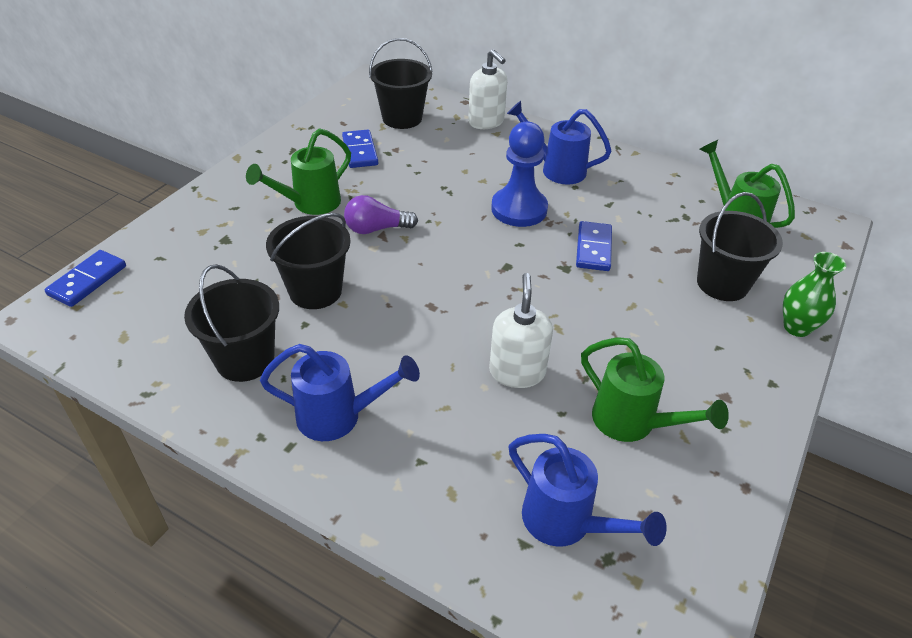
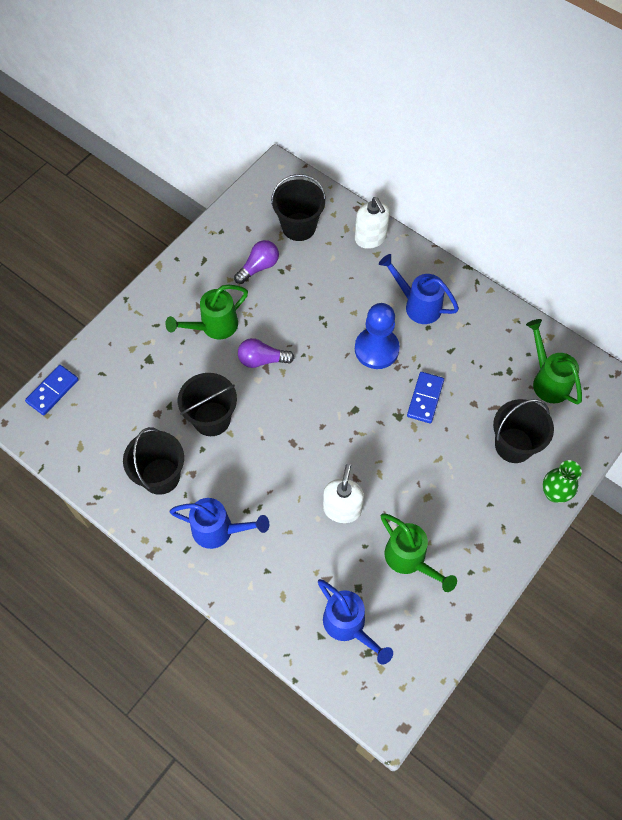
camera: 10 degrees right, 20 degrees up
blue domino [342,130,378,168] -> purple light bulb [234,240,279,284]

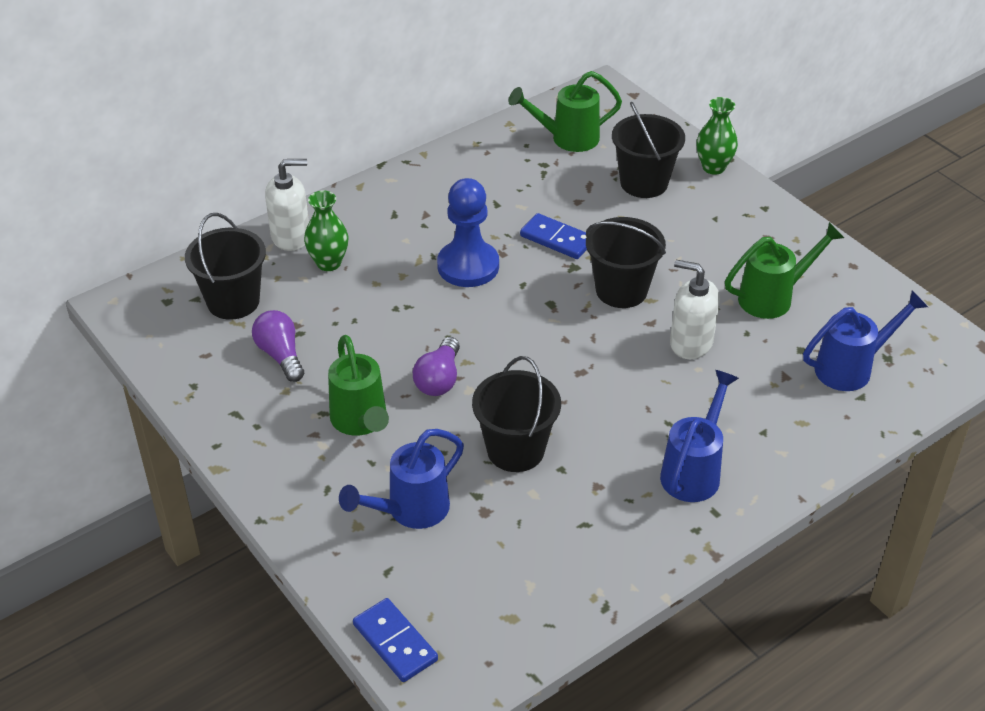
camera: 75 degrees left, 20 degrees down
black bucket [123,427,184,495] -> black bucket moved to [586,217,666,308]
blue watering can [379,254,459,324] -> blue watering can moved to [339,429,464,529]
none -> green vase [304,190,348,271]

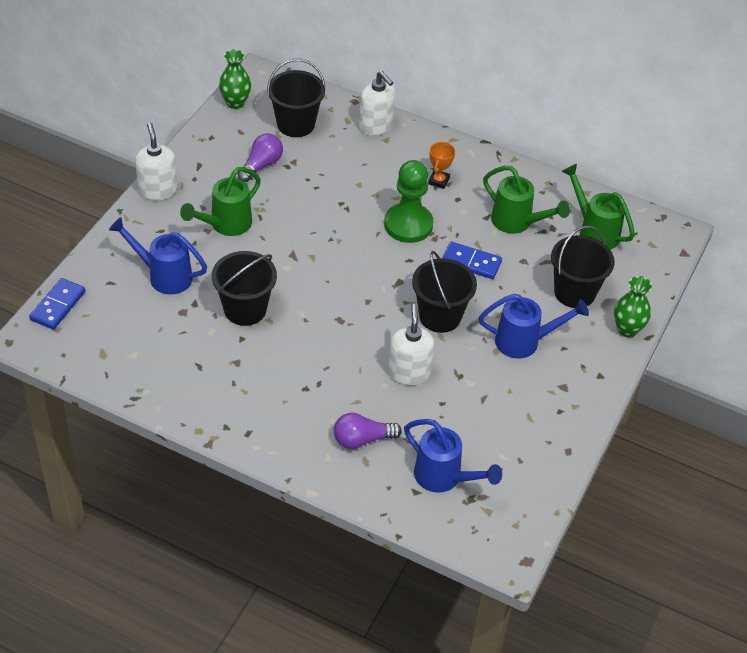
camera: 60 degrees right, 5 degrees up
green vase [304,190,348,271] -> green vase moved to [219,49,251,109]
purple light bulb [413,337,460,396] -> purple light bulb moved to [334,413,402,449]
blue pawn [437,178,499,287] -> green pawn [384,160,433,243]
blue domino [520,213,587,259] -> blue domino turned 75 degrees counterclockwise [442,242,502,279]
blue watering can [660,370,739,502] -> blue watering can moved to [479,294,589,359]
green watering can [725,222,844,319] -> green watering can moved to [483,166,570,234]
none -> white soap dispenser [135,122,177,201]
none -> orange trophy [428,142,455,189]

